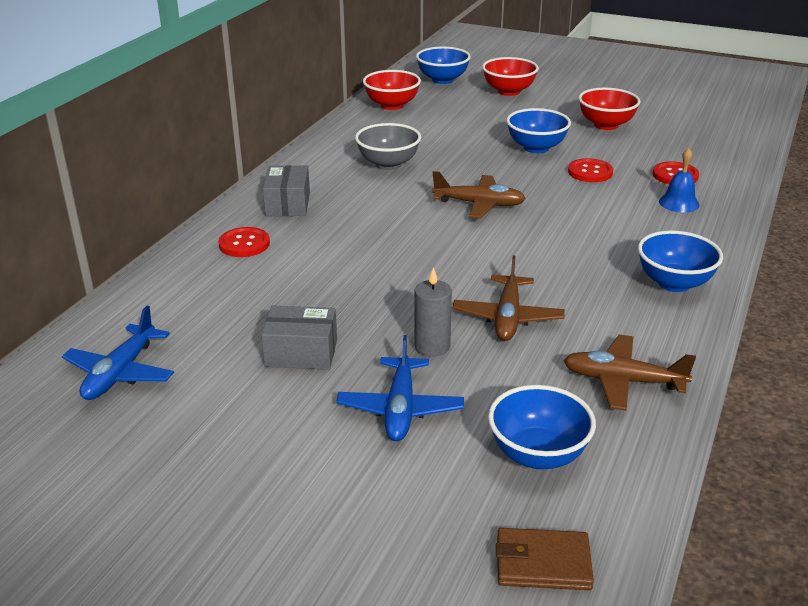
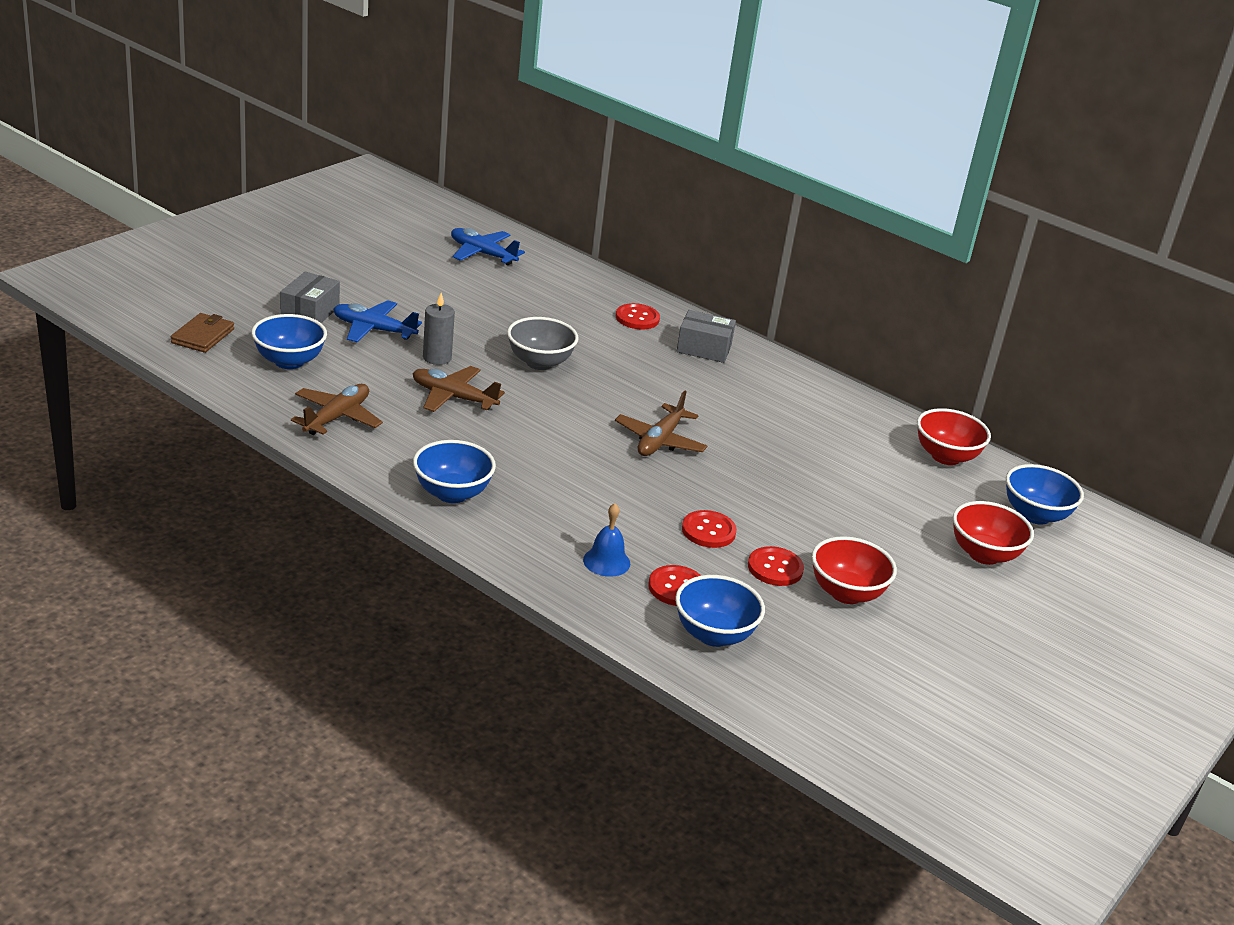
camera: 100 degrees right, 0 degrees up
grey box [261,306,337,370] -> grey box moved to [280,272,340,323]
grey bowl [355,123,421,170] -> grey bowl moved to [507,317,578,370]
blue bowl [506,108,571,153] -> blue bowl moved to [675,575,765,647]
none -> red button [748,546,804,586]

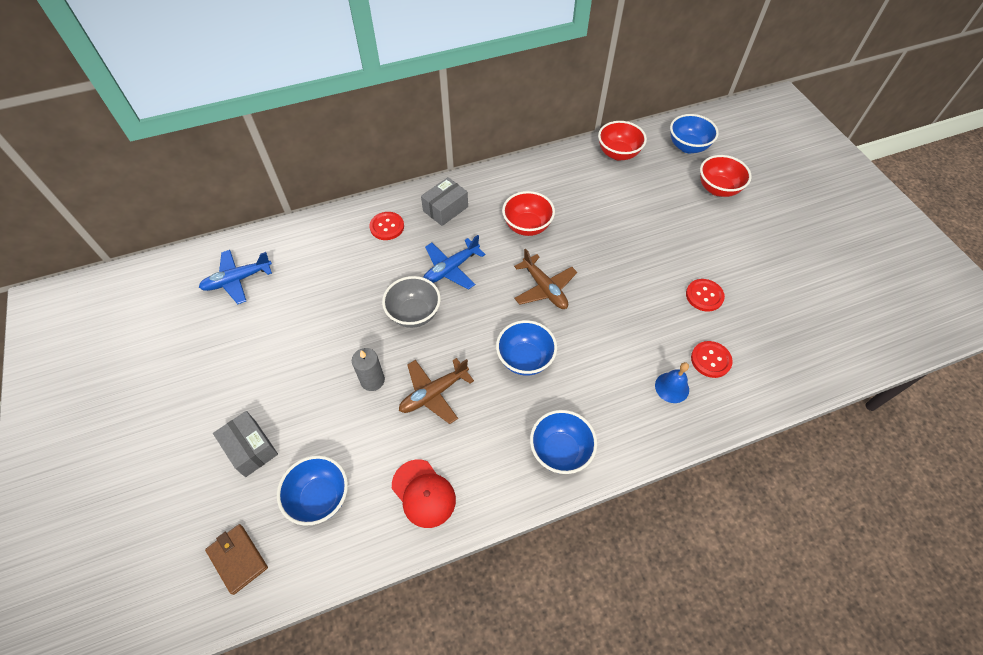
camera: 55 degrees left, 25 degrees up
brown plane [291,384,383,435] -> red cap [392,460,456,528]
blue plane [333,300,422,342] -> blue plane moved to [423,235,486,289]
blue bowl [675,575,765,647] -> blue bowl moved to [496,320,557,376]
red button [682,510,737,548] -> none
red bowl [812,536,897,604] -> red bowl moved to [502,191,555,236]

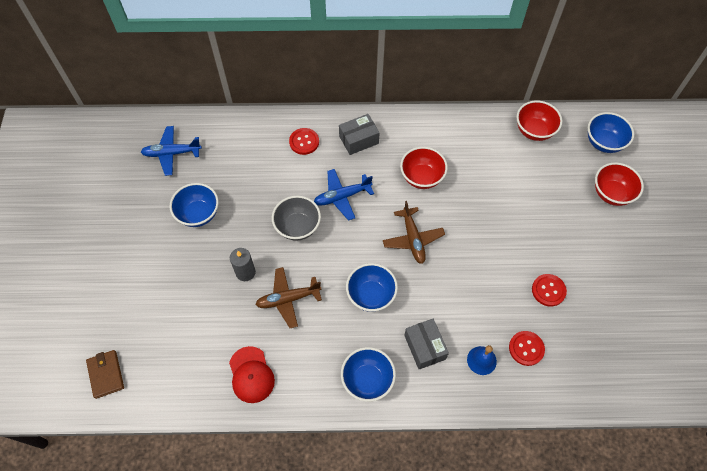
camera: 20 degrees right, 5 degrees up
grey box [213,411,278,477] -> grey box moved to [404,319,449,369]
blue bowl [277,455,348,526] -> blue bowl moved to [170,183,219,227]

